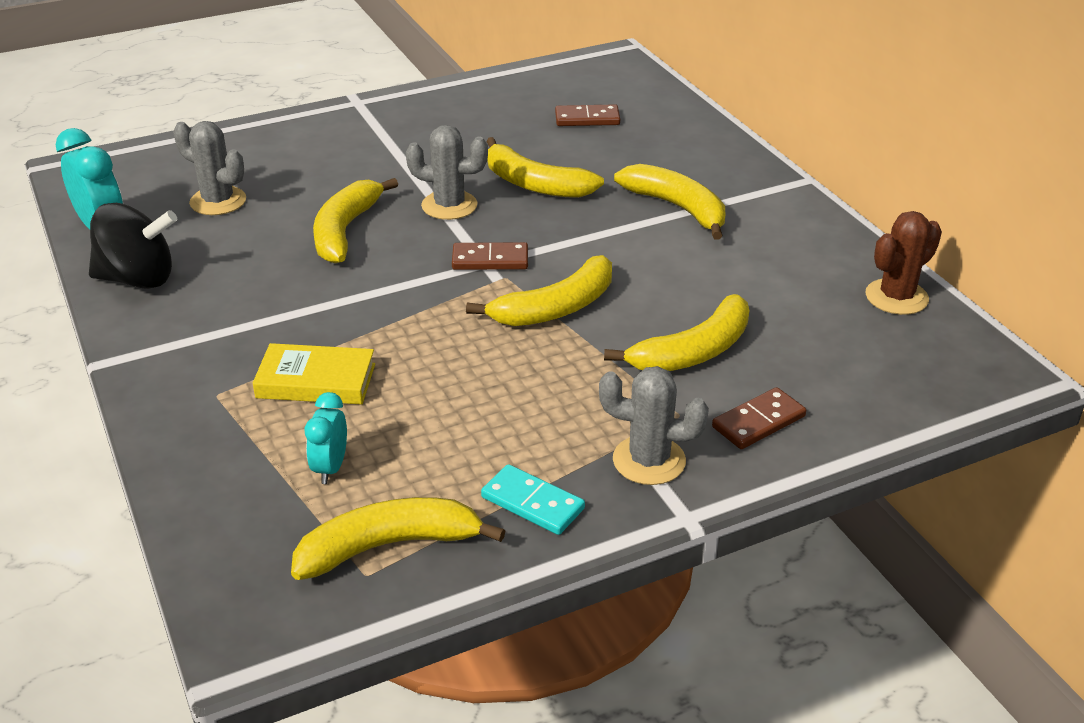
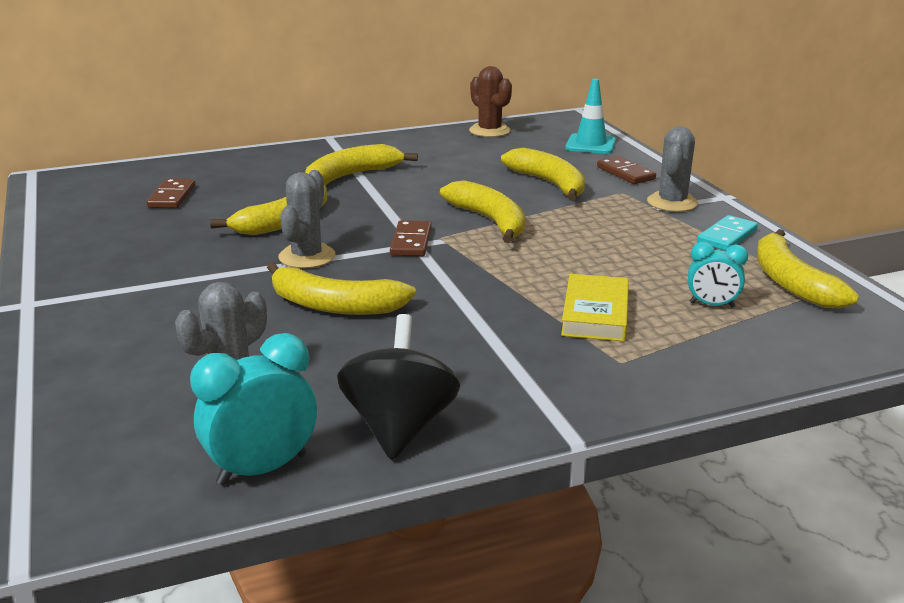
camera: 85 degrees left, 10 degrees down
none -> turquoise traffic cone [565,78,616,154]

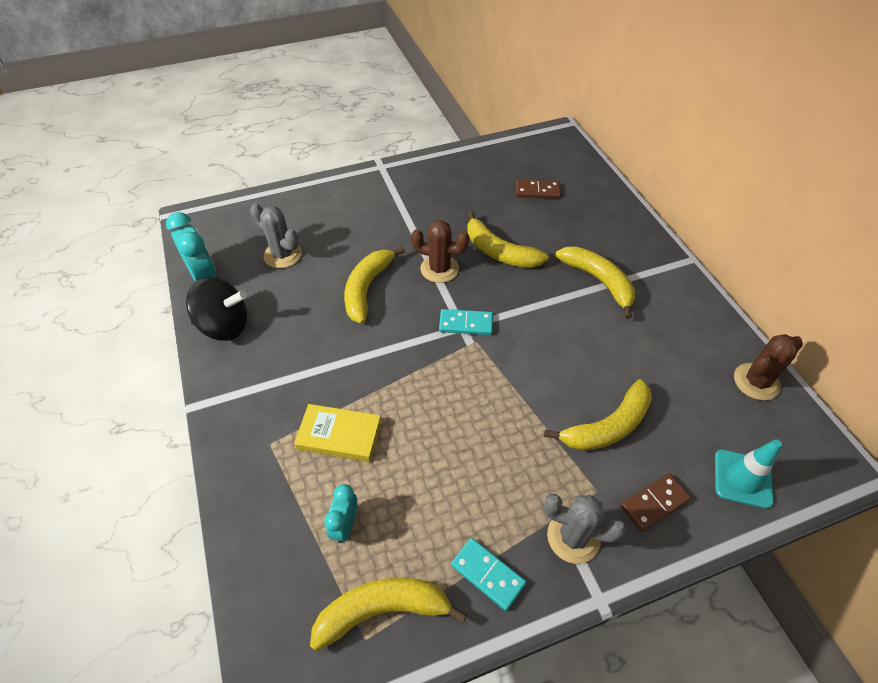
camera: 90 degrees right, 25 degrees up
grey cactus [278,170,335,269] -> brown cactus [411,220,469,283]
brown domino [390,220,432,257] -> turquoise domino [439,309,493,335]
yellow banana [440,180,525,243] -> none

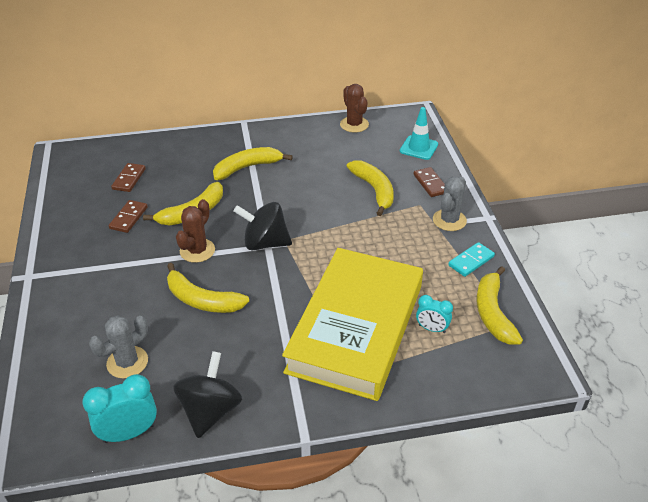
camera: 80 degrees left, 10 degrees down
yellow book [294,404,382,462] -> yellow book [282,248,423,401], size x2.49
turquoise domino [439,309,493,335] -> black spinning top [234,202,292,251]
none -> brown domino [109,200,148,233]

